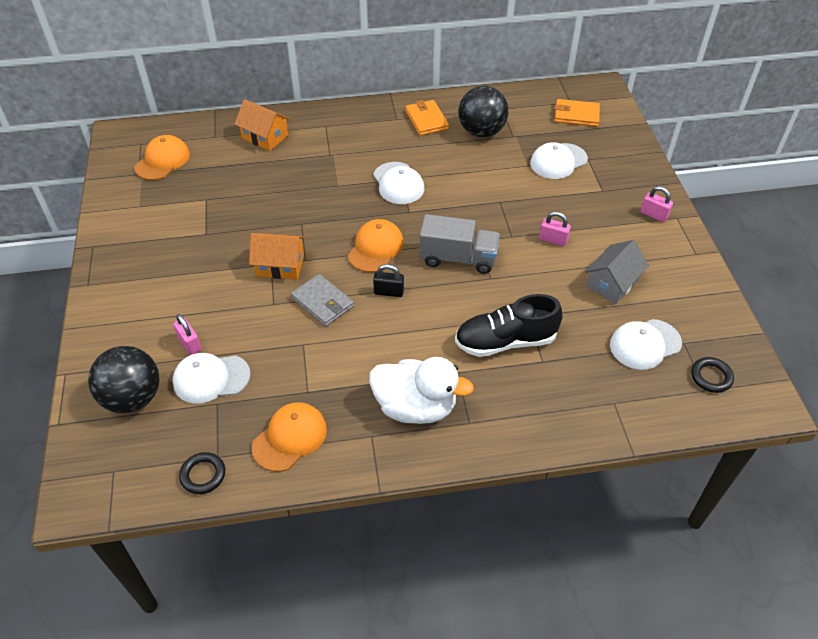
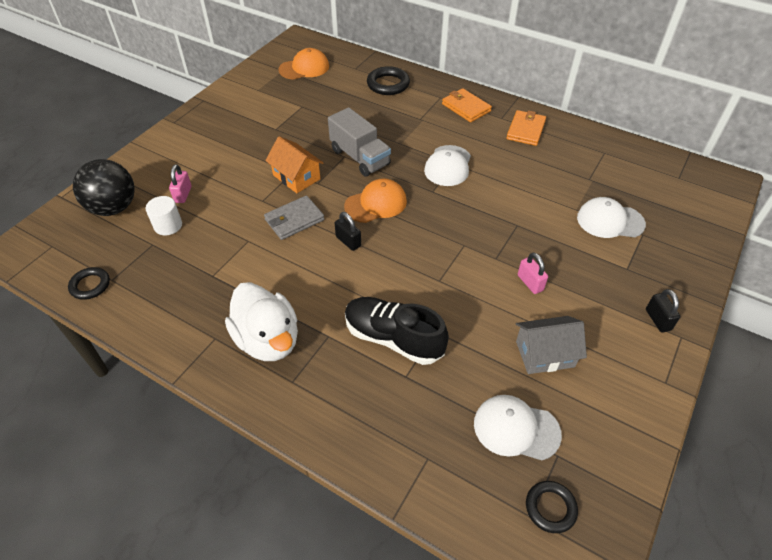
camera: 40 degrees right, 0 degrees up
white cap [172,353,251,404] -> white cylinder [146,196,182,236]
orange house [234,99,290,151] -> black ring [367,66,410,95]
orange cap [252,402,327,472] -> none
grey wallet [291,274,354,327] -> grey wallet turned 60 degrees clockwise [264,195,324,240]
grey truck [419,214,500,274] -> grey truck moved to [328,107,391,177]
black ball [459,86,509,137] -> none
orange wallet [554,99,600,127] -> orange wallet moved to [442,88,492,122]
pink padlock [640,186,673,222] -> black padlock [646,289,681,333]

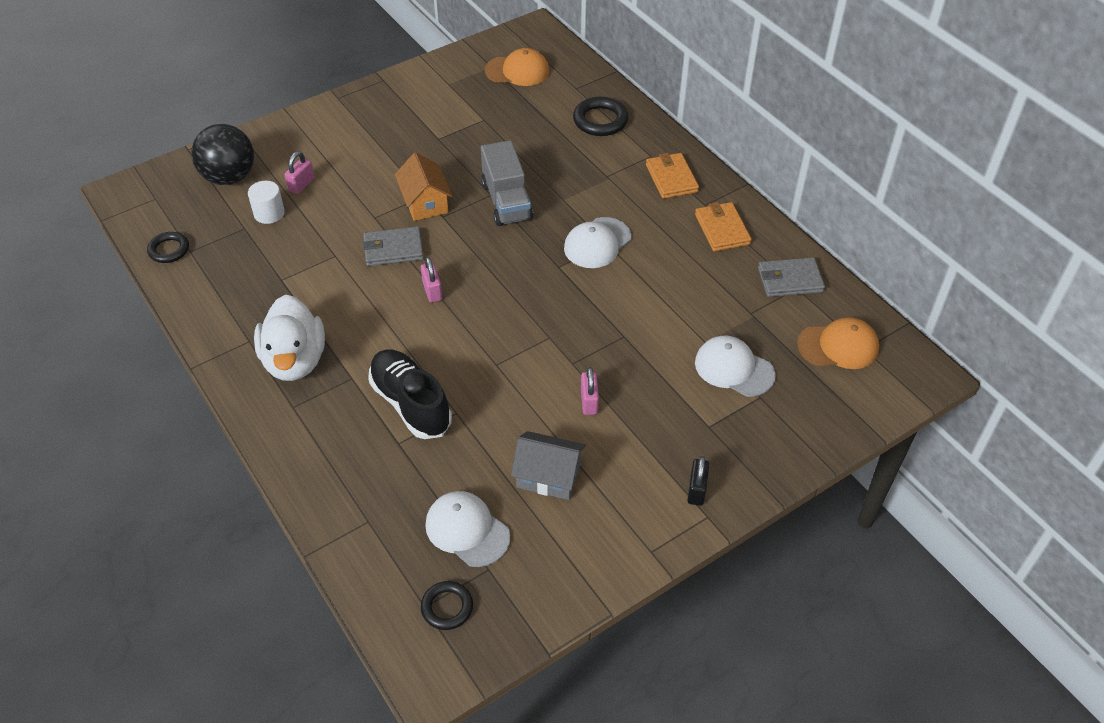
camera: 25 degrees right, 0 degrees up
black padlock [335,212,361,251] -> pink padlock [421,257,442,303]
orange cap [344,178,407,223] -> orange cap moved to [797,317,879,369]
orange wallet [506,110,546,146] -> orange wallet turned 60 degrees counterclockwise [695,202,752,251]
none -> grey wallet [758,257,825,297]

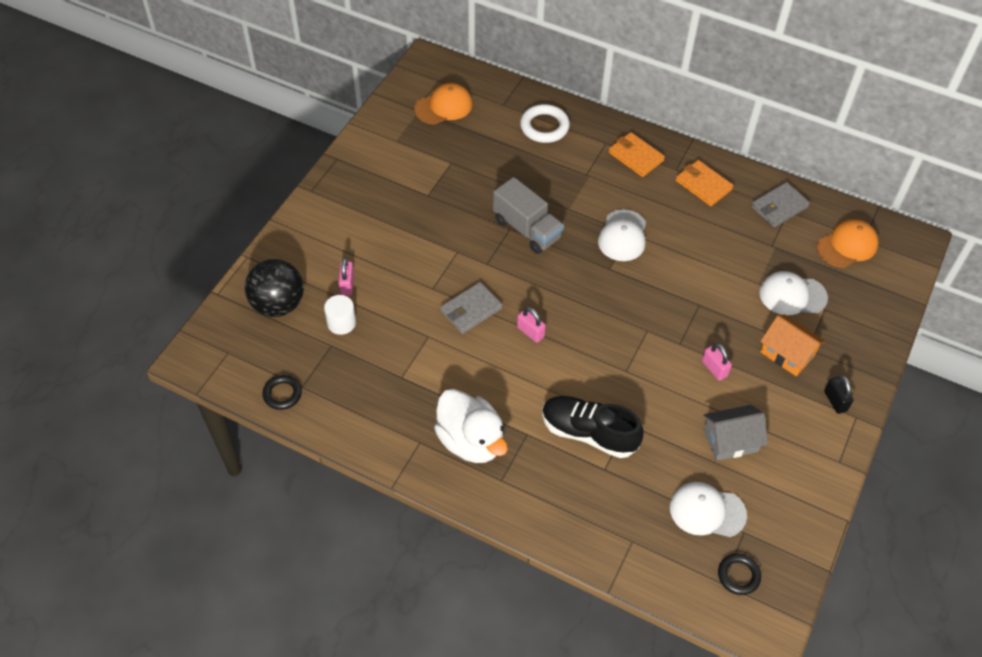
camera: 30 degrees left, 5 degrees up
orange house [395,152,452,221] -> orange house moved to [760,314,826,376]
black ring [573,97,628,136] -> white ring [520,104,570,143]

